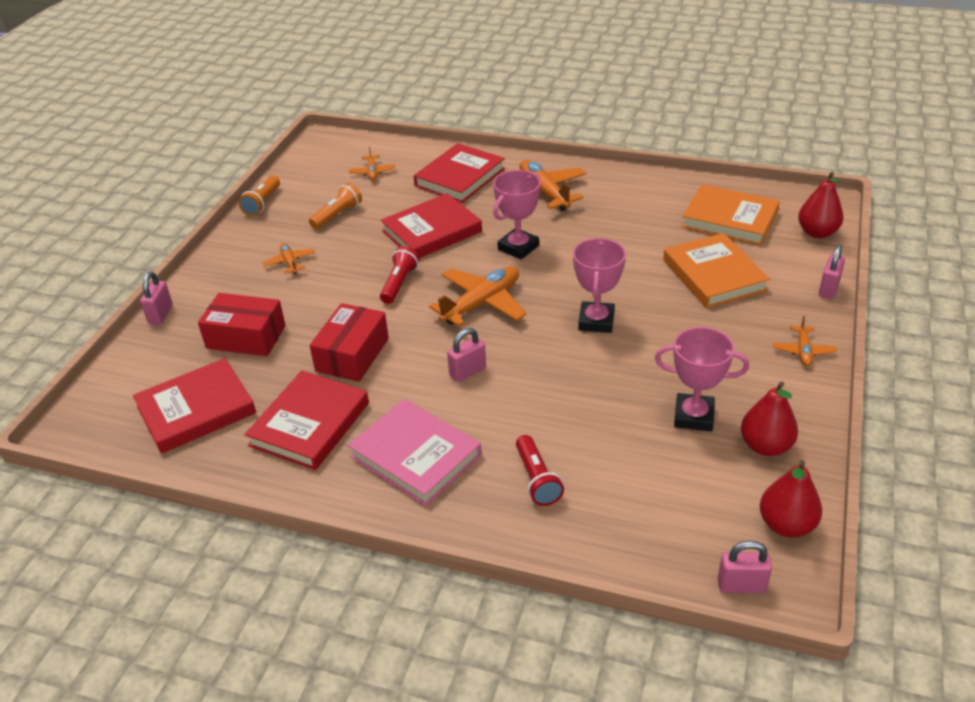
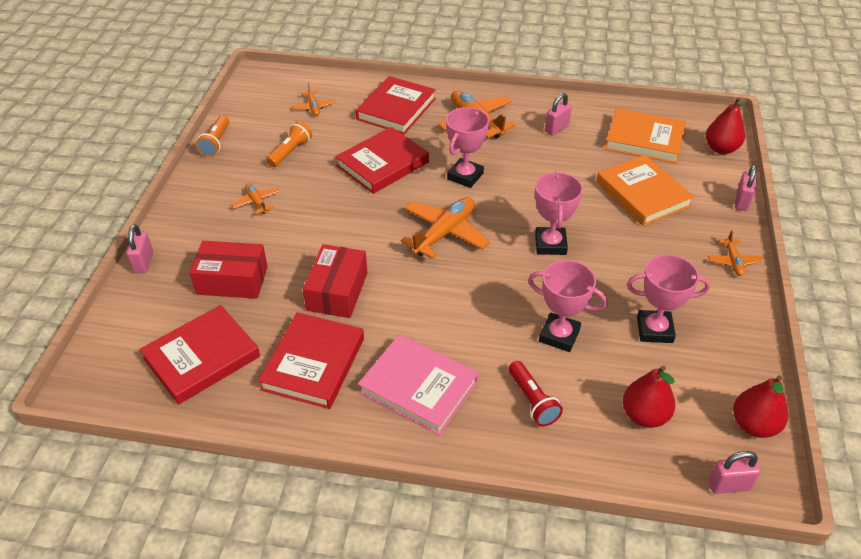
camera: 10 degrees left, 5 degrees up
red flashlight [380,246,420,304] -> none
pink padlock [447,328,486,382] -> pink padlock moved to [545,93,572,136]
red pear [741,381,798,456] -> red pear moved to [623,366,675,428]
none -> pink trophy [528,260,607,352]

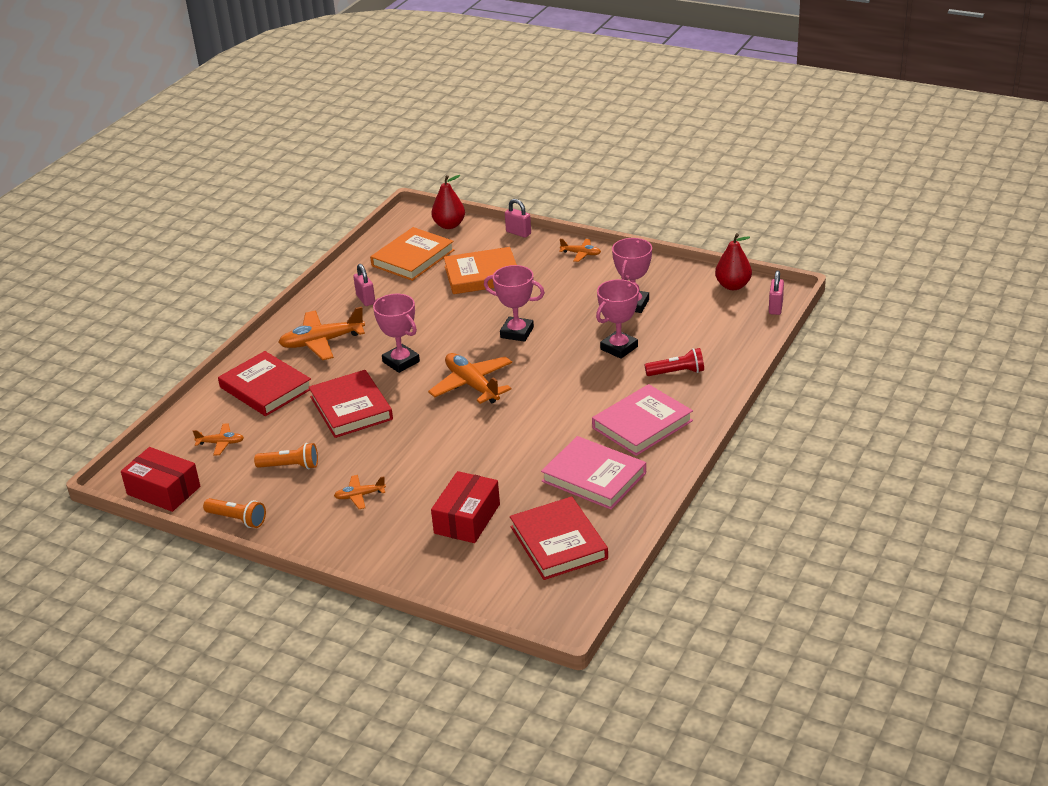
camera: 70 degrees left, 10 degrees down
pink padlock [126,224,153,273] -> none
red book [258,312,364,409] -> pink book [541,436,646,510]
orange flashlight [267,121,312,167] -> orange flashlight turned 135 degrees clockwise [254,443,318,469]
red box [303,244,367,318] -> red box moved to [121,447,200,512]
red pear [623,366,675,428] -> none

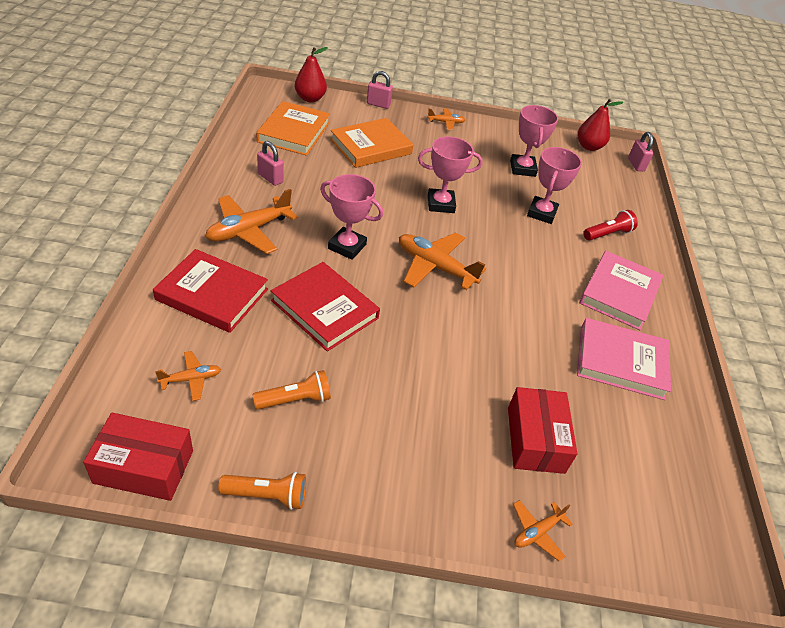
camera: 30 degrees left, 10 degrees up
orange plane [334,475,386,509] -> orange plane moved to [513,500,573,561]
red book [510,496,608,580] -> none

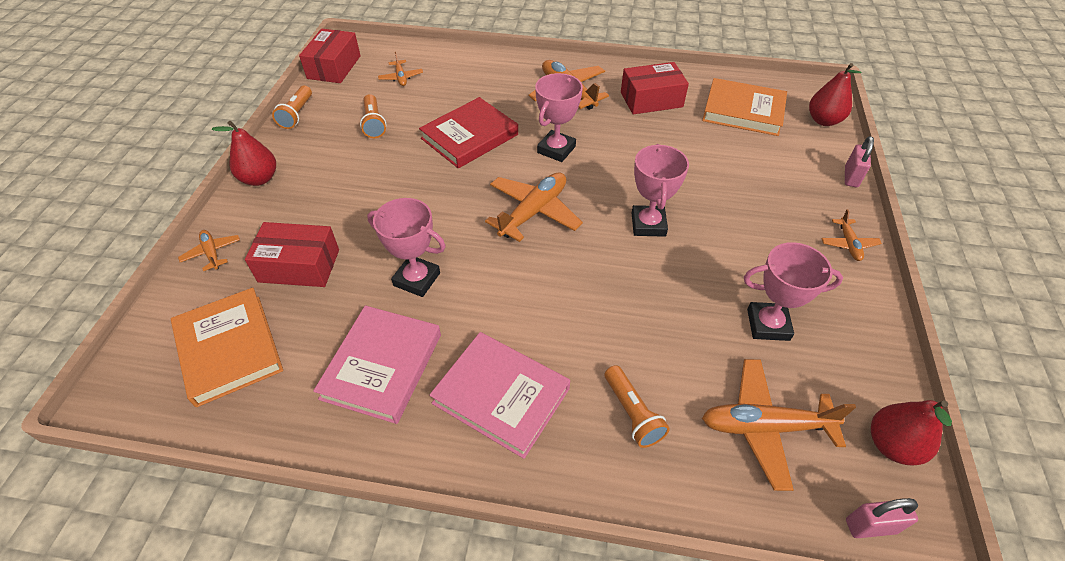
camera: 100 degrees right, 5 degrees up
red book [153,249,268,333] -> none
pink padlock [257,141,283,186] -> red box [621,62,689,114]
orange book [330,118,414,168] -> orange book moved to [171,288,283,407]
pink trophy [527,147,582,224] -> pink trophy moved to [367,198,446,297]
red flashlight [583,210,638,241] -> orange flashlight [605,365,670,448]
none -> red pear [212,121,276,186]
none -> orange plane [702,359,856,491]

